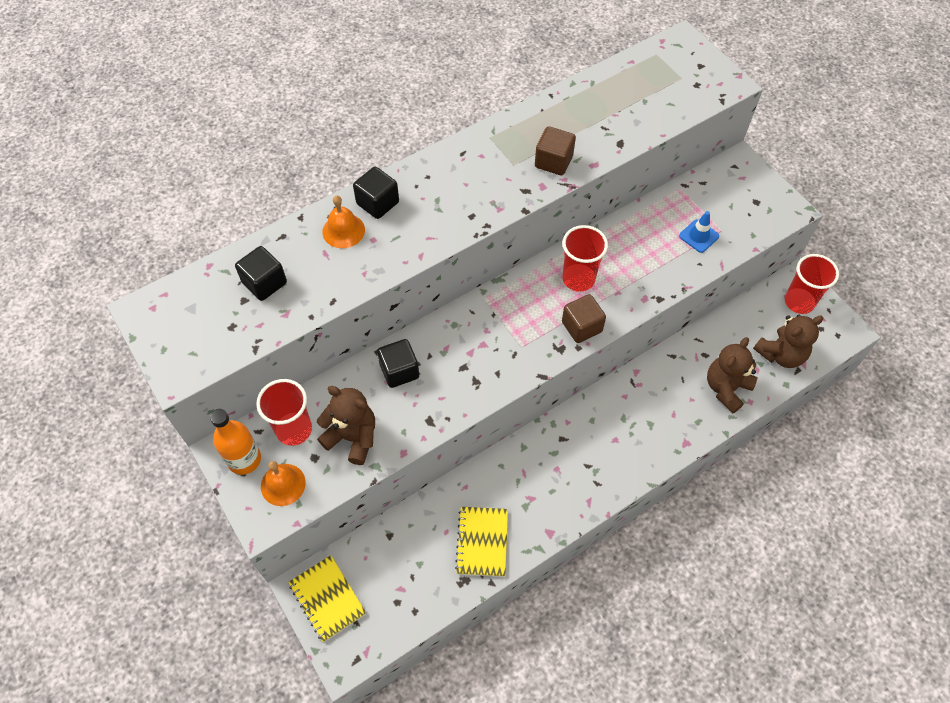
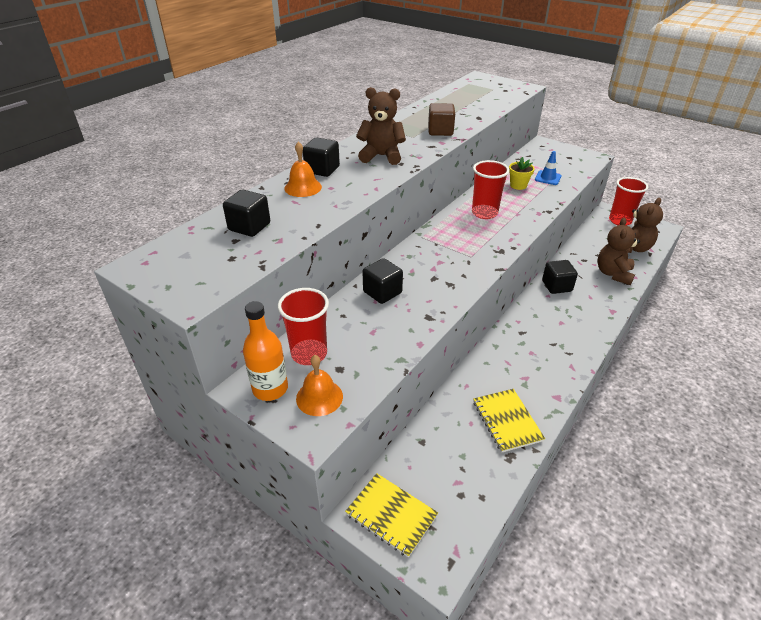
camera: 20 degrees left, 20 degrees down
brown teddy bear [317,386,375,465] -> brown teddy bear moved to [356,87,406,165]
brown cube [562,294,606,343] -> none
none -> yellow flower pot [509,157,535,190]
none -> black cube [542,260,578,294]

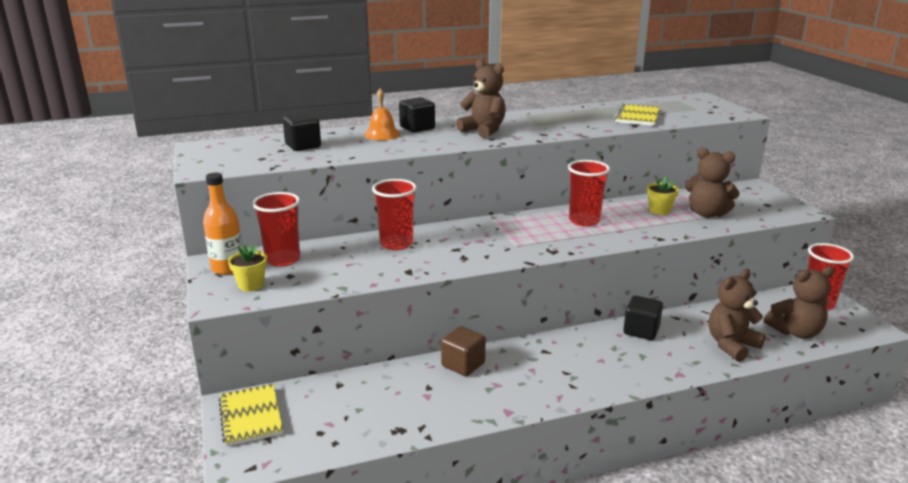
camera: 35 degrees right, 15 degrees down
orange bell [296,355,343,416] -> yellow flower pot [228,245,267,292]
black cube [363,258,403,304] -> red cup [372,179,417,250]
brown cube [428,103,455,136] -> brown cube moved to [441,326,486,376]
yellow notebook [473,389,545,453] -> yellow notebook moved to [614,104,660,126]
blue traffic cone [535,151,562,185] -> brown teddy bear [685,148,740,218]

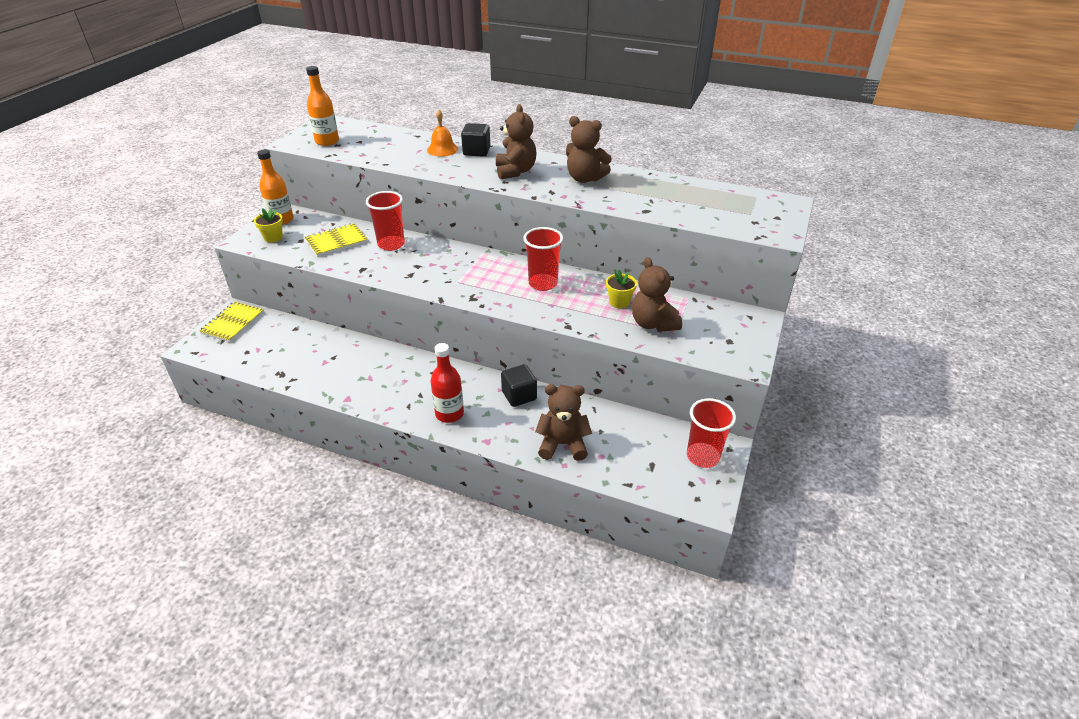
camera: 40 degrees right, 15 degrees up
red cup [252,192,300,267] -> none
black cube [283,113,321,151] -> none
brown cube [441,326,486,376] -> none
yellow notebook [614,104,660,126] -> yellow notebook moved to [305,223,368,257]
brown teddy bear [764,266,834,339] -> brown teddy bear moved to [566,116,612,183]
none -> orange bottle [306,66,339,146]
none -> red bottle [430,343,464,423]

